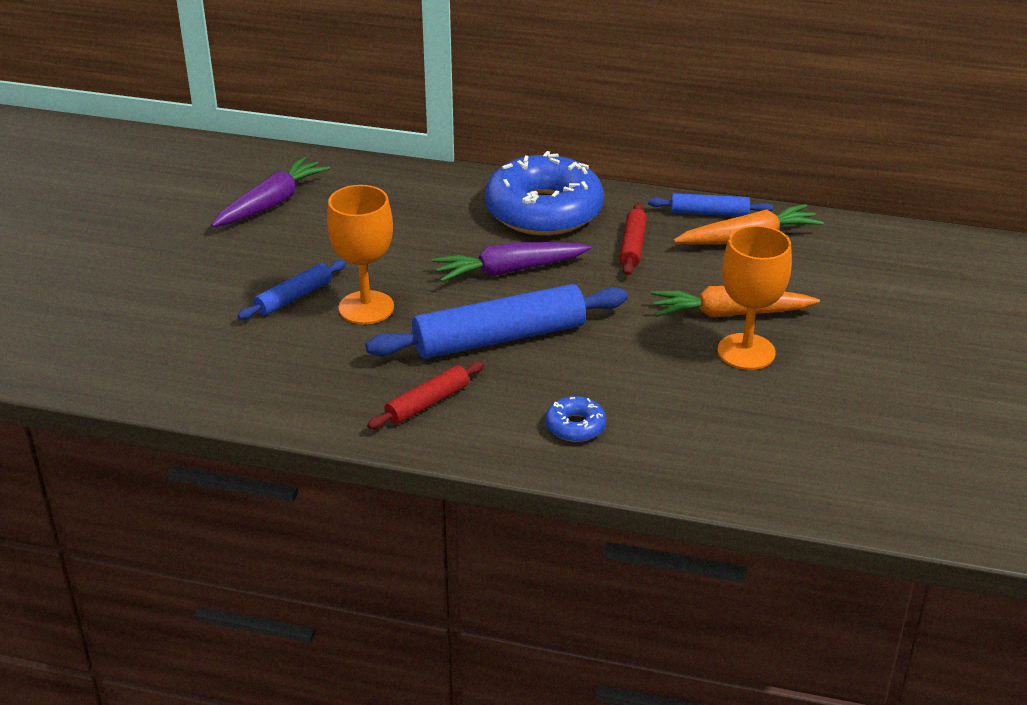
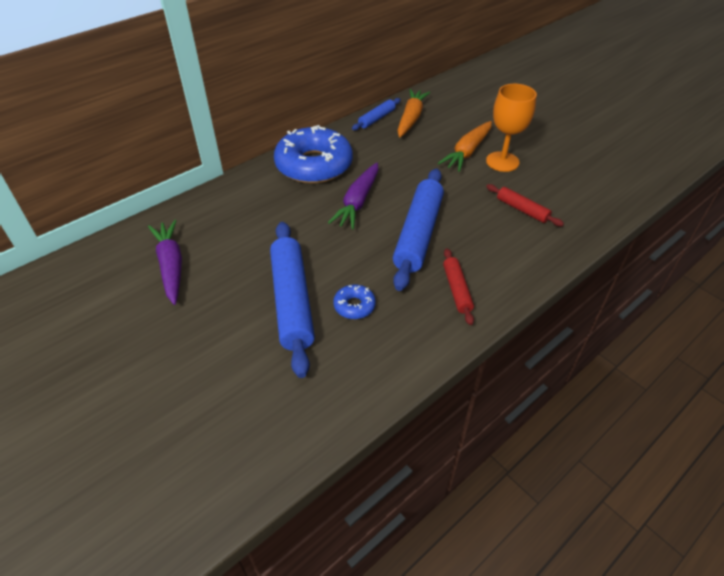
camera: 55 degrees left, 10 degrees up
blue rolling pin [237,260,346,320] -> blue rolling pin [270,222,315,378], size x1.95
orange goblet [327,185,394,325] -> none
blue donut [545,396,606,442] -> blue donut moved to [333,284,376,319]
red rolling pin [620,202,647,275] -> red rolling pin moved to [486,184,564,226]

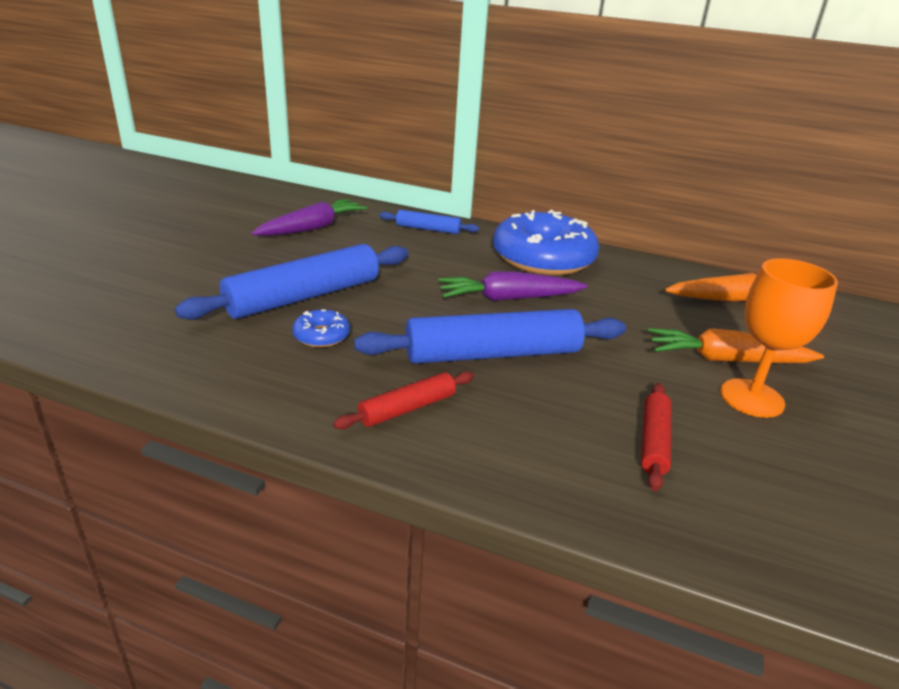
camera: 60 degrees right, 15 degrees down
blue rolling pin [352,98,401,130] -> blue rolling pin moved to [379,210,479,234]

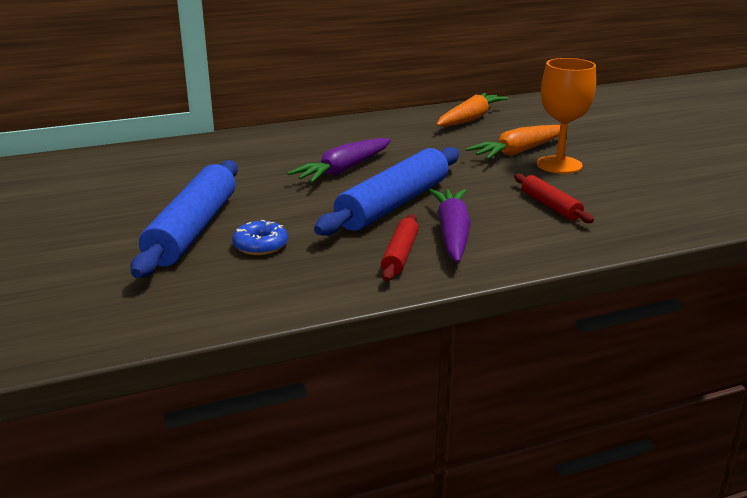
camera: 40 degrees left, 5 degrees down
purple carrot [251,199,367,236] -> purple carrot moved to [429,189,471,263]
blue rolling pin [379,210,479,234] -> none
blue donut [493,210,599,276] -> none

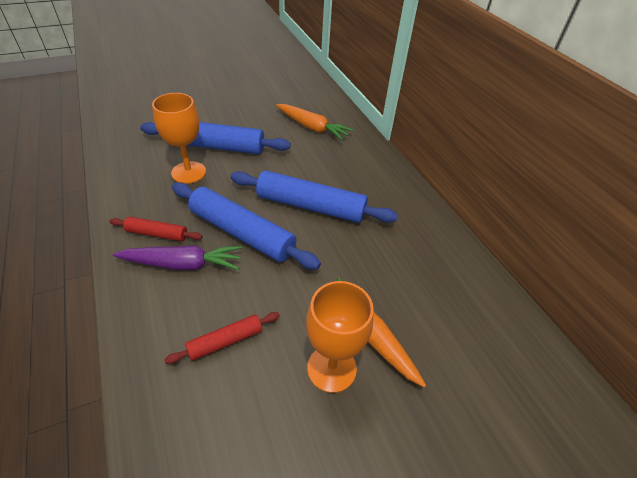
camera: 85 degrees right, 20 degrees up
blue donut [232,220,288,255] -> orange goblet [152,93,206,184]
purple carrot [287,138,391,183] -> blue rolling pin [230,170,398,223]
orange carrot [436,93,508,127] -> orange carrot moved to [276,104,353,140]

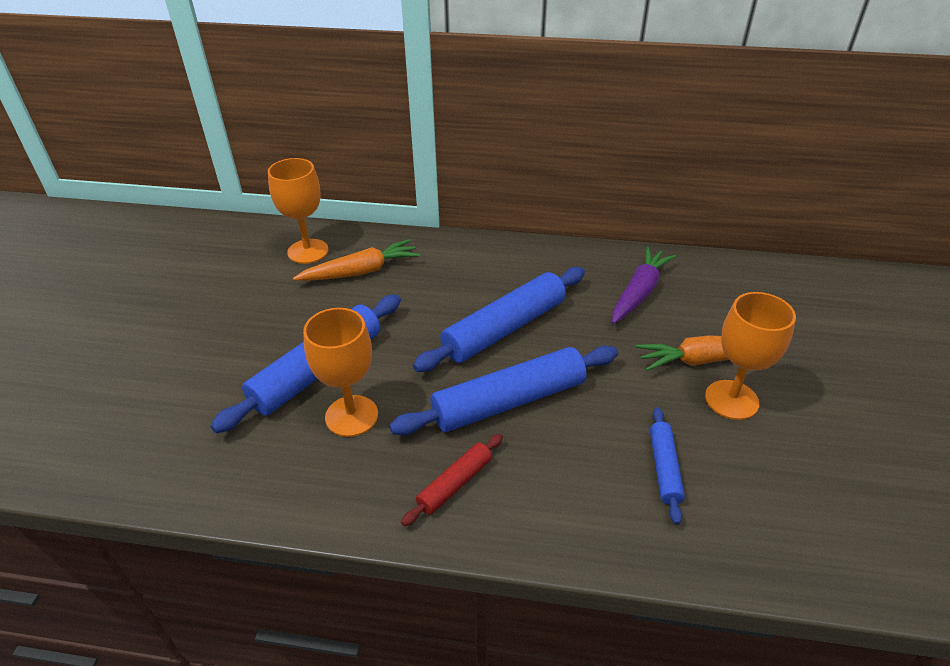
camera: 55 degrees left, 5 degrees down
purple carrot [113,245,242,270] -> purple carrot moved to [612,247,676,324]
red rolling pin [164,312,280,364] -> blue rolling pin [650,407,685,525]
none -> orange goblet [268,158,329,264]

